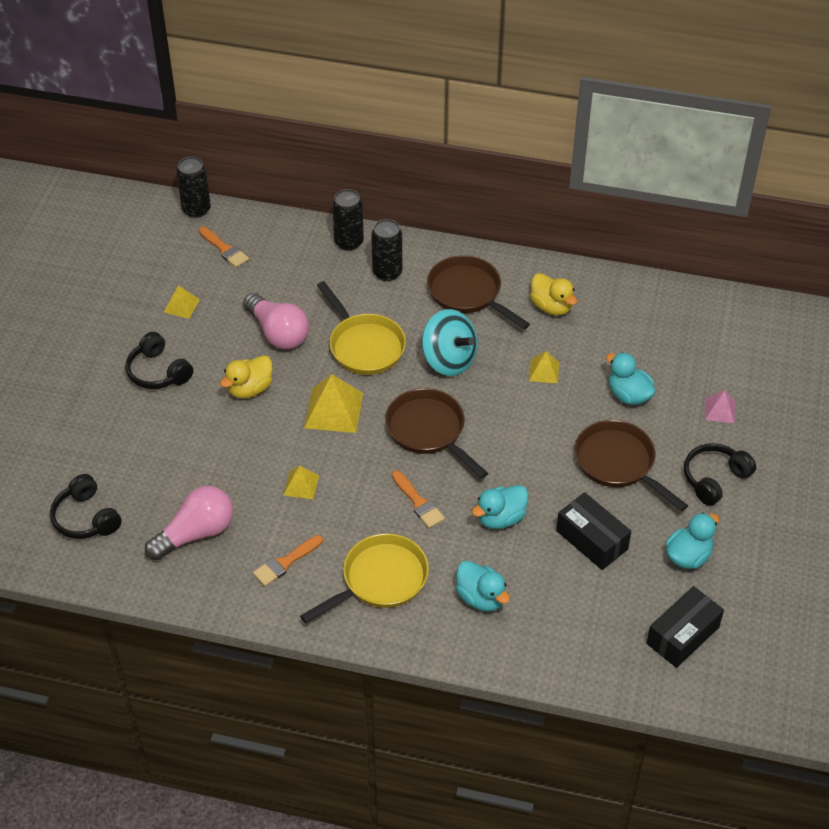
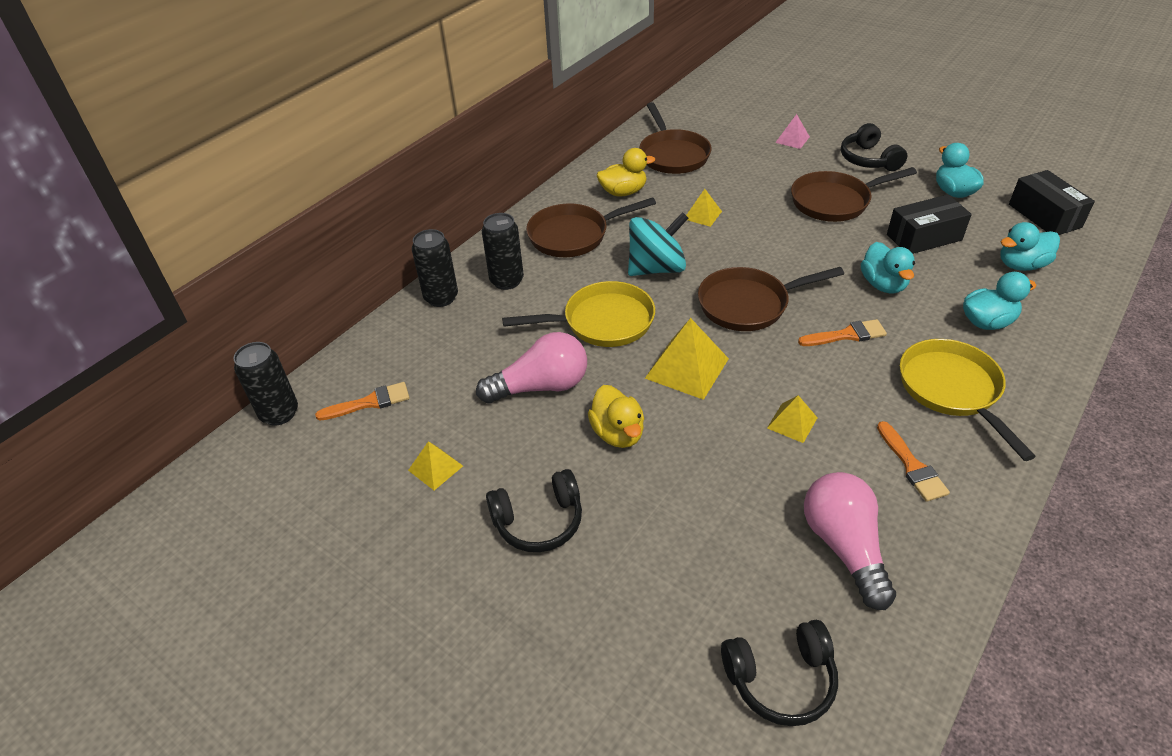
camera: 65 degrees left, 5 degrees down
turquoise duck [606,352,655,405] -> turquoise duck moved to [1000,222,1060,271]
none -> brown pan [639,102,712,174]

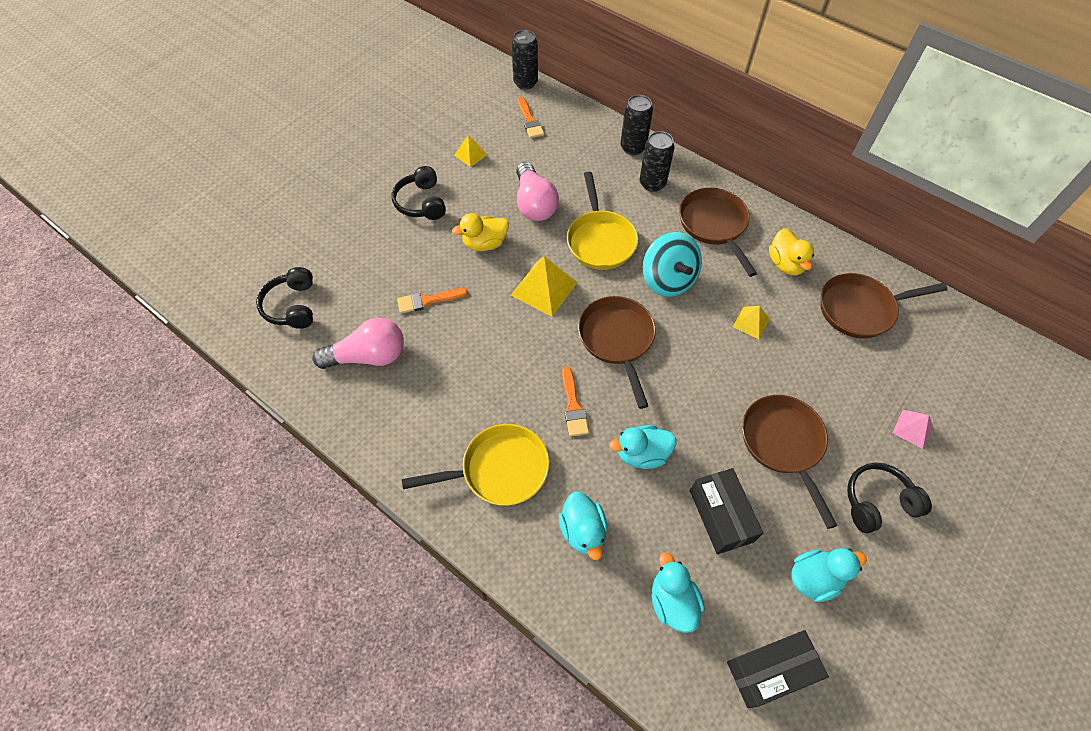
camera: 90 degrees right, 15 degrees up
yellow pyramid [767,395,817,443] -> none
orange brush [877,421,950,502] -> orange brush moved to [397,288,468,314]

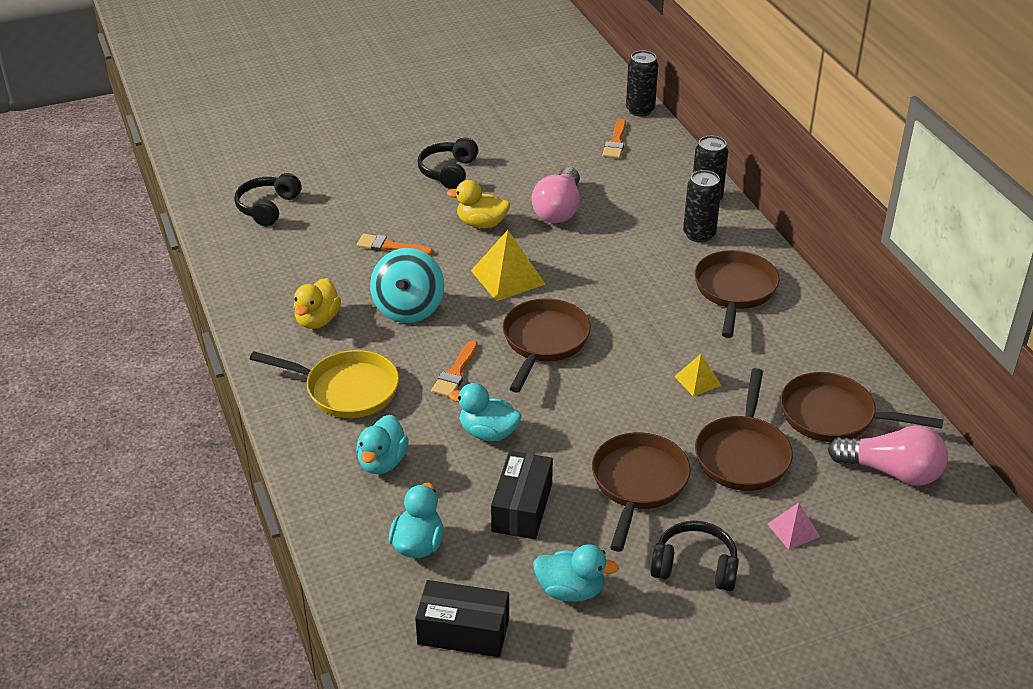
camera: 30 degrees right, 20 degrees down
pink light bulb [312,318,404,369] -> pink light bulb moved to [828,426,948,486]
yellow pyramid [454,135,488,167] -> none
yellow pan [567,172,638,270] -> none
turquoise spinning top [643,232,702,297] -> turquoise spinning top moved to [370,248,444,323]
yellow duck [769,228,814,275] -> yellow duck moved to [294,278,341,329]
none -> brown pan [695,368,793,491]

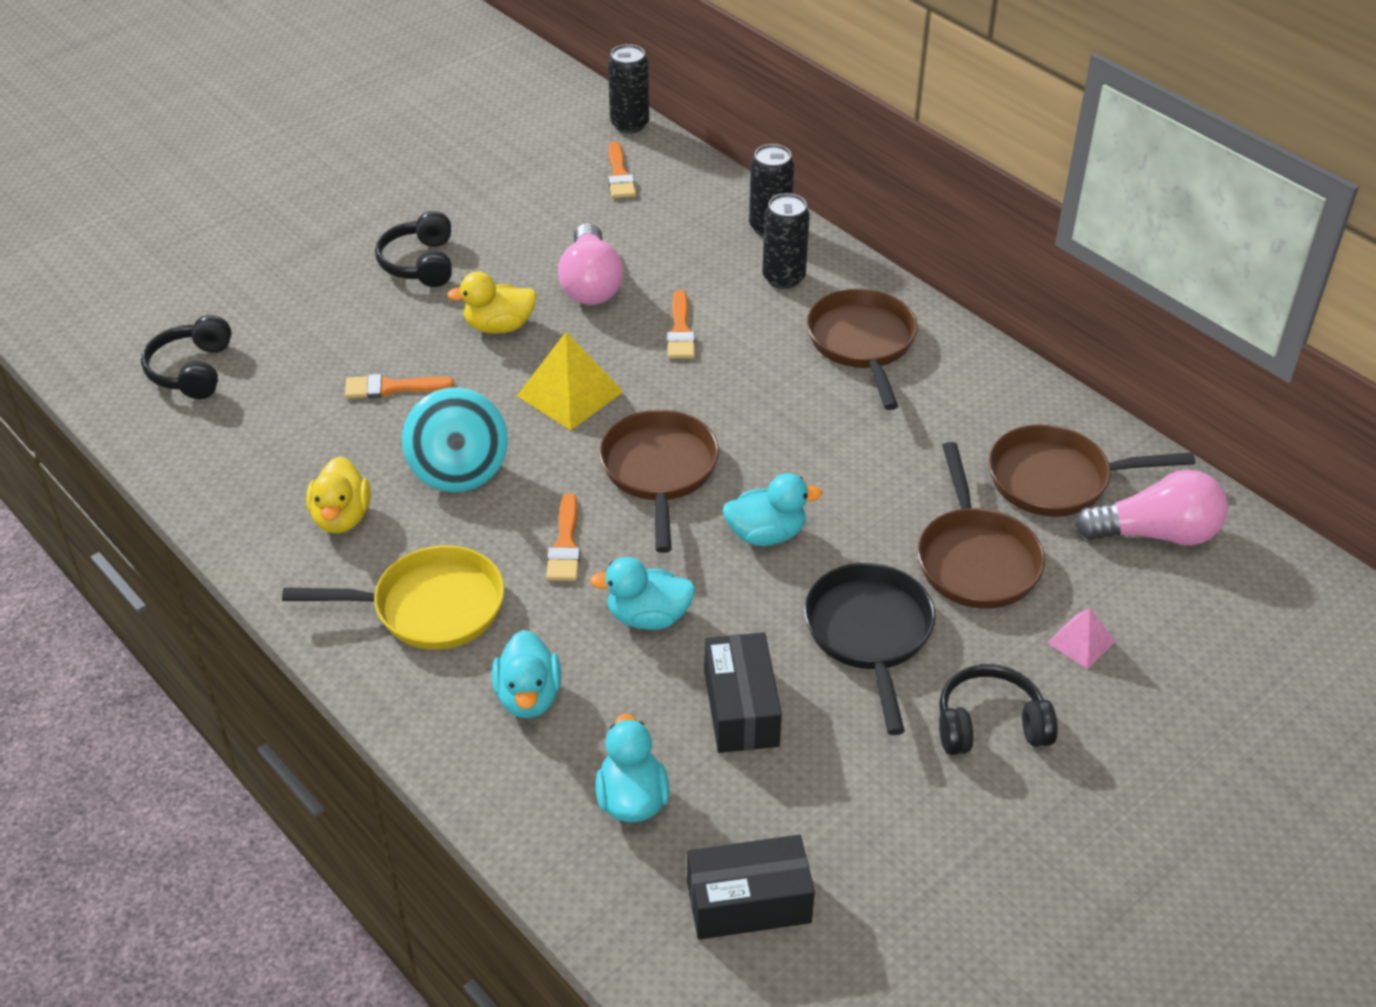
camera: 20 degrees left, 5 degrees up
turquoise duck [533,544,619,602] -> turquoise duck moved to [723,473,822,546]
brown pan [592,432,691,552] -> black pan [804,563,935,735]
yellow pyramid [674,354,722,397] -> none
none -> orange brush [667,290,695,359]

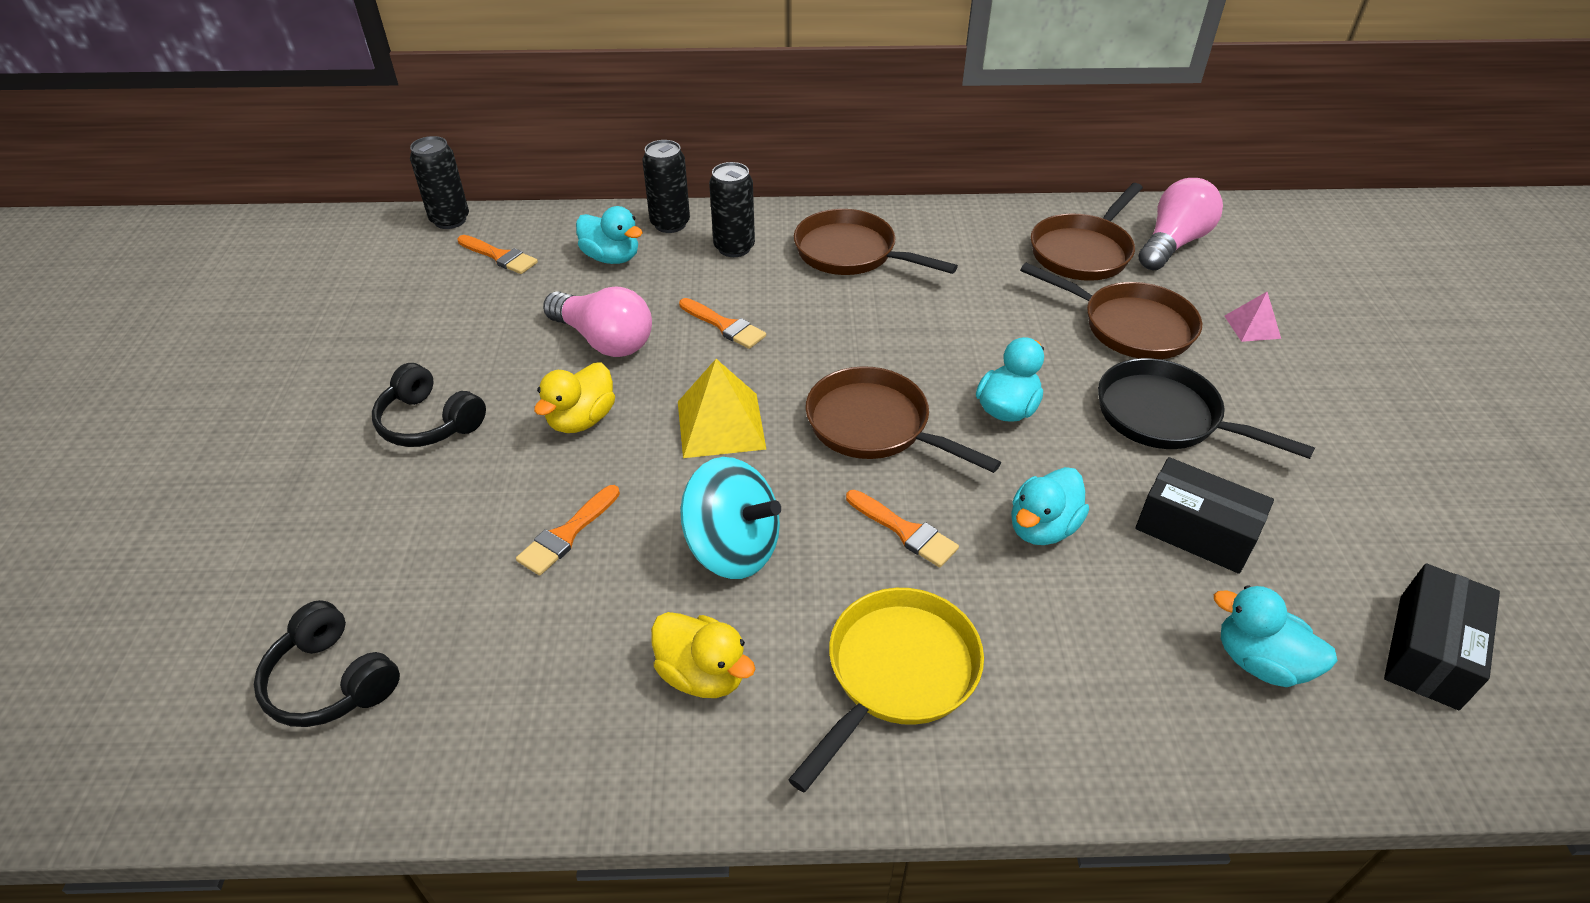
camera: 50 degrees left, 0 degrees up
turquoise duck [492,630,561,718] -> turquoise duck moved to [576,206,643,264]
black headphones [939,664,1058,755] -> none

